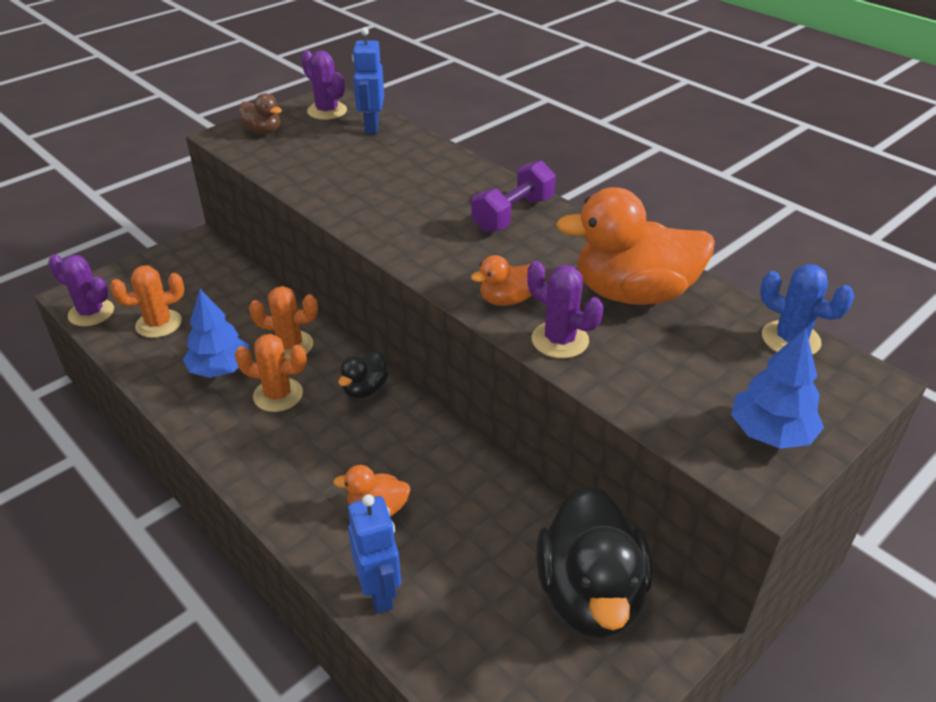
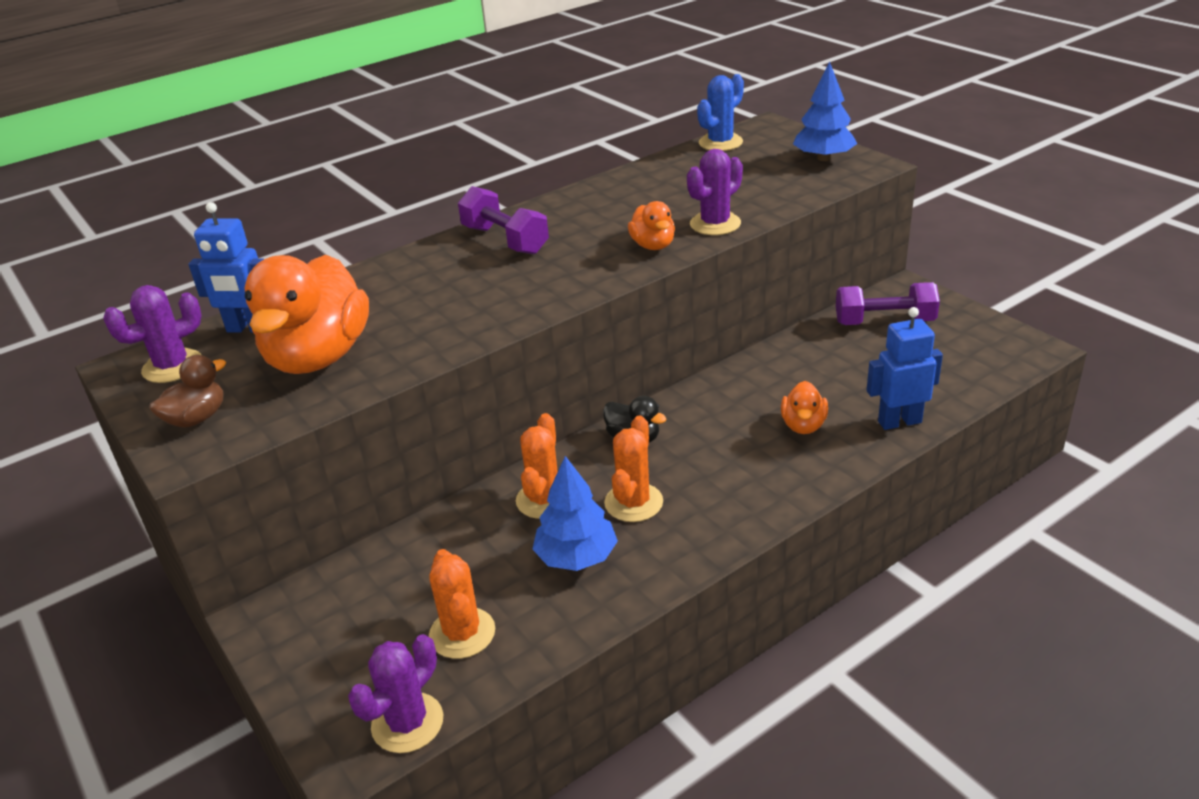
camera: 80 degrees left, 5 degrees down
black duck [536,485,653,638] -> purple dumbbell [836,282,940,325]
orange duck [556,187,715,305] -> orange duck moved to [244,255,369,374]

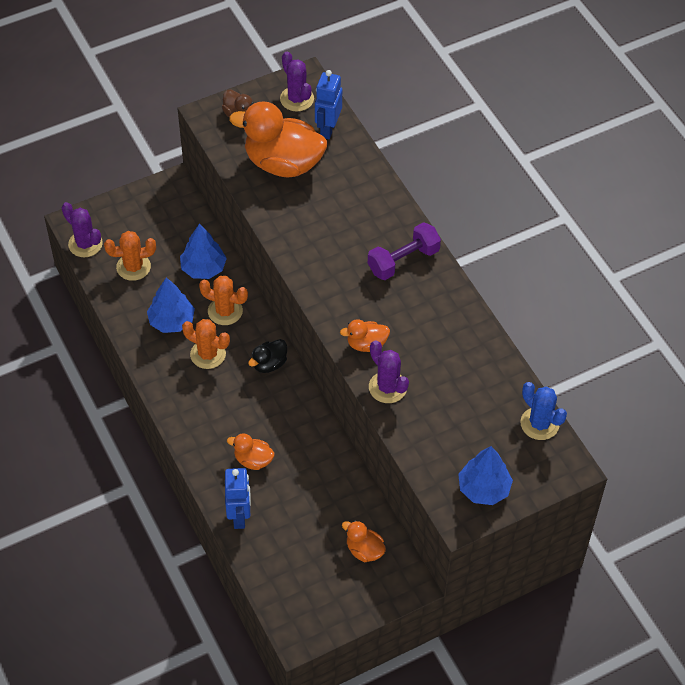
camera: 95 degrees right, 20 degrees up
purple dumbbell [836,282,940,325] -> orange duck [342,521,386,562]
none -> blue tree [180,224,227,279]

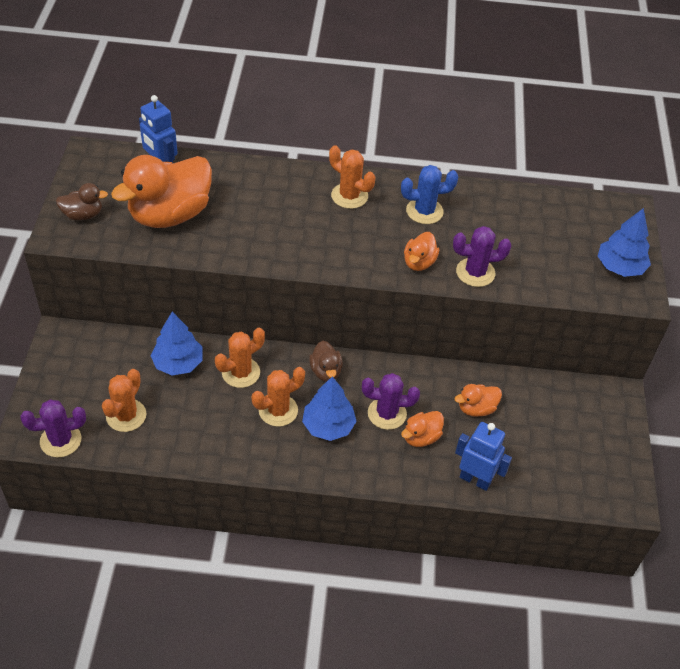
camera: 60 degrees left, 5 degrees down
blue tree [147,278,195,333] -> blue tree moved to [302,376,357,441]
black duck [248,339,287,373] -> brown duck [309,341,343,382]
purple cactus [280,52,314,112] -> purple cactus moved to [362,373,420,430]
orange duck [342,521,386,562] -> orange duck moved to [455,384,502,417]
purple dumbbell [368,222,441,280] -> orange cactus [329,145,375,209]
blue cactus [520,382,567,440] -> blue cactus moved to [401,165,458,224]

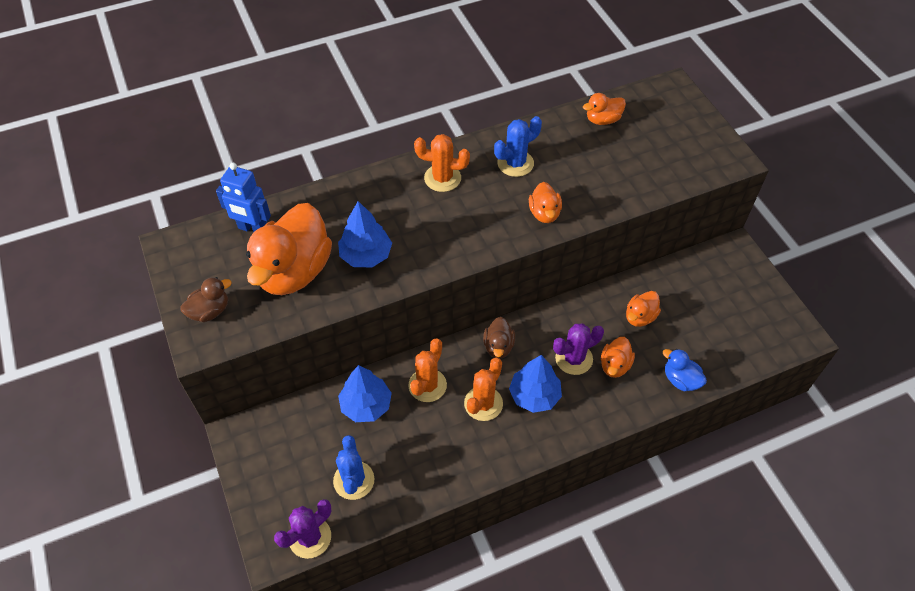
camera: 25 degrees left, 5 degrees up
orange cactus [102,369,147,432] -> blue cactus [333,435,374,500]
brown duck [309,341,343,382] -> brown duck turned 45 degrees clockwise [483,317,515,359]
purple cactus [453,226,511,287] -> none
blue robot [455,422,512,491] -> blue duck [662,349,707,391]
blue tree [598,208,651,277] -> blue tree moved to [338,201,392,267]
none -> orange duck [583,93,626,125]

